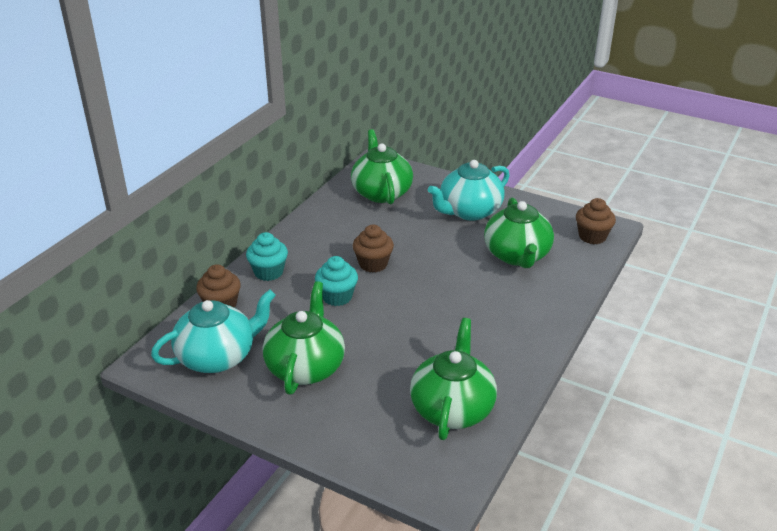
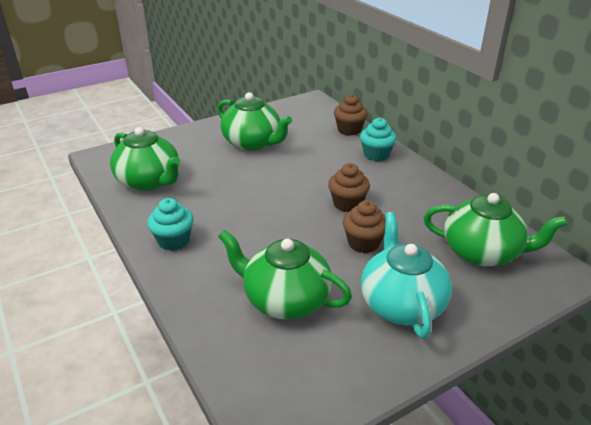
camera: 120 degrees right, 0 degrees up
turquoise teapot [151,290,276,373] -> none
turquoise cupcake [315,256,358,306] -> turquoise cupcake moved to [147,198,194,251]
brown cupcake [576,198,616,244] -> brown cupcake moved to [343,200,385,253]

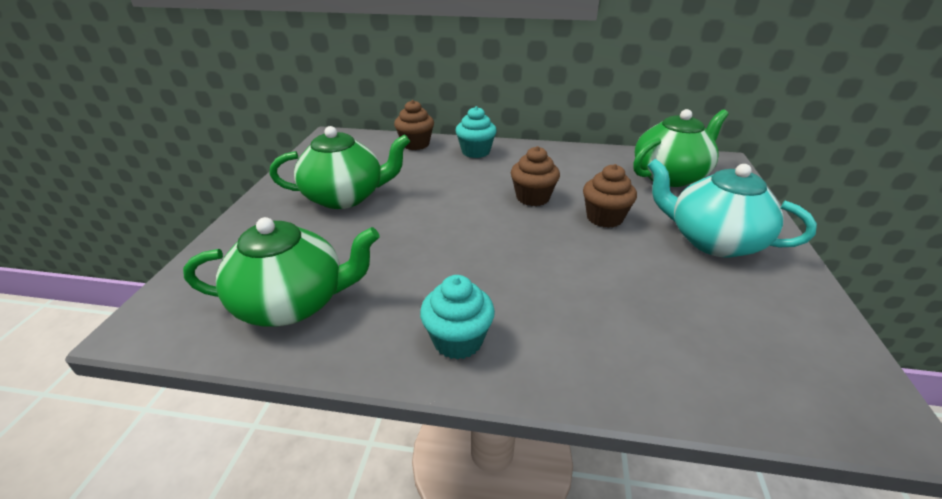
camera: 50 degrees left, 0 degrees up
green teapot [218,230,352,319] -> none

